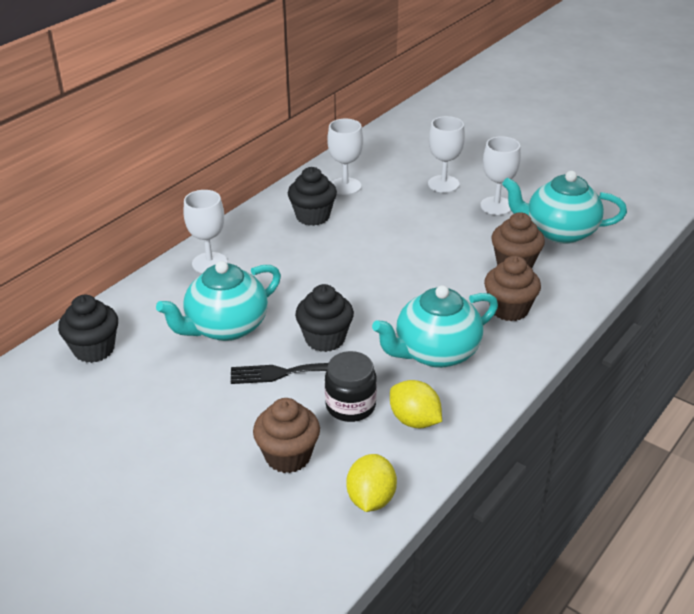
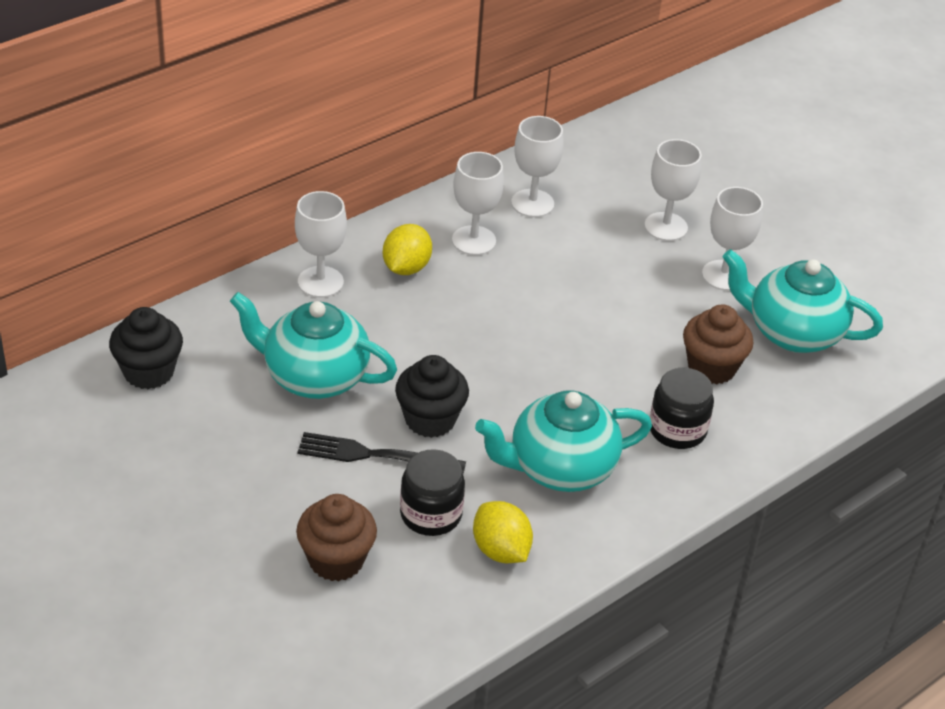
camera: 10 degrees right, 5 degrees up
turquoise teapot [156,261,281,341] -> turquoise teapot turned 45 degrees clockwise [230,292,397,399]
black cupcake [288,167,337,226] -> white goblet [452,152,504,255]
yellow lemon [346,454,397,512] -> yellow lemon moved to [383,224,432,275]
brown cupcake [484,256,541,321] -> black jar [650,368,714,449]

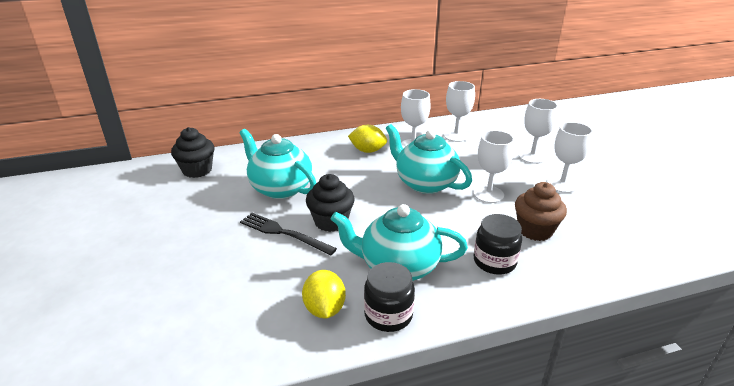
camera: 25 degrees right, 10 degrees down
white goblet [295,191,347,298] -> white goblet moved to [474,130,514,203]
brown cupcake [296,494,377,581] -> none
yellow lemon [383,224,432,275] -> yellow lemon turned 60 degrees clockwise [348,125,387,153]
black jar [400,449,465,536] -> black jar moved to [364,262,415,332]
turquoise teapot [723,249,883,353] -> turquoise teapot moved to [386,124,472,194]

